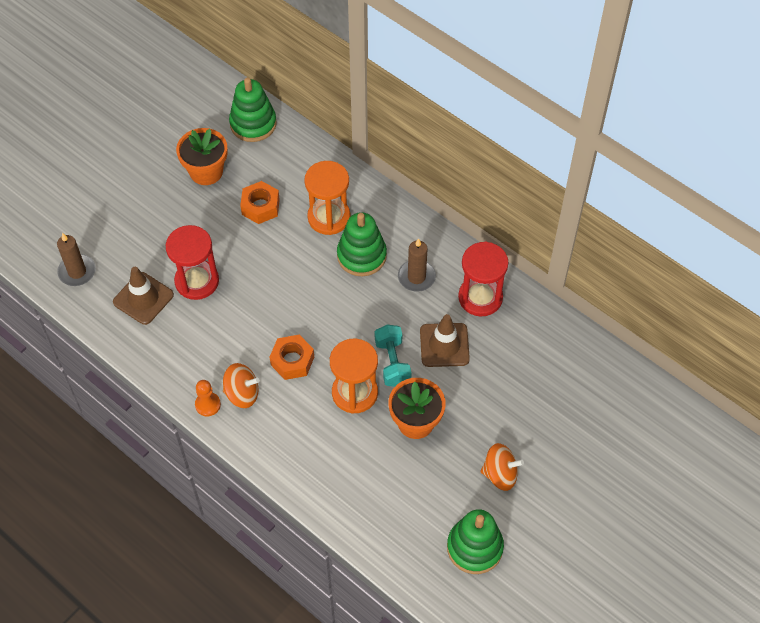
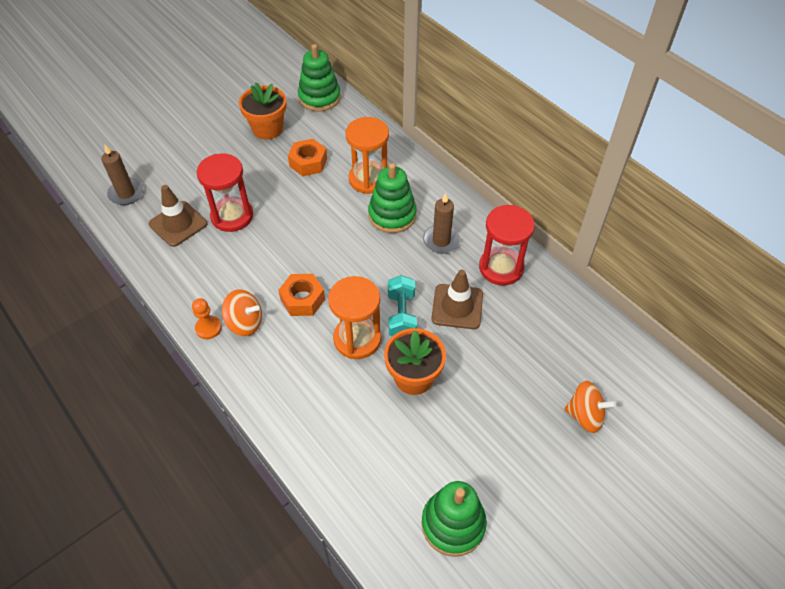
camera: 10 degrees right, 5 degrees down
orange spinning top [481,443,524,491] -> orange spinning top moved to [564,381,616,433]

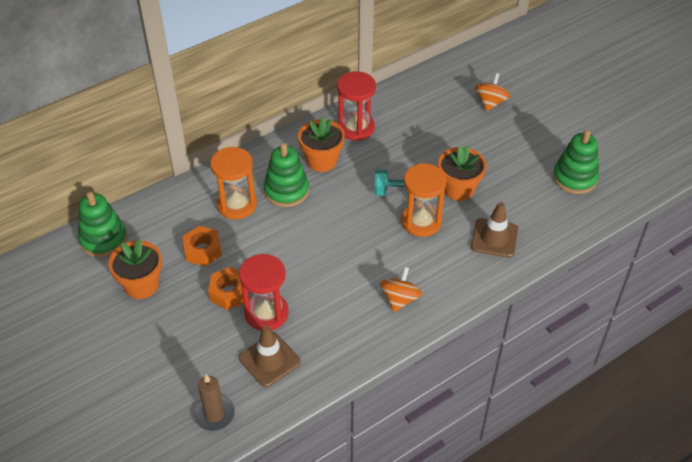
camera: 85 degrees left, 5 degrees down
orange pawn [192,298,222,339] -> none
orange nut [278,274,325,316] -> orange nut moved to [208,267,244,310]
brown candle [423,193,460,254] -> orange flower pot [298,117,345,172]
brown traffic cone [431,270,483,329] -> brown traffic cone moved to [471,202,518,258]

